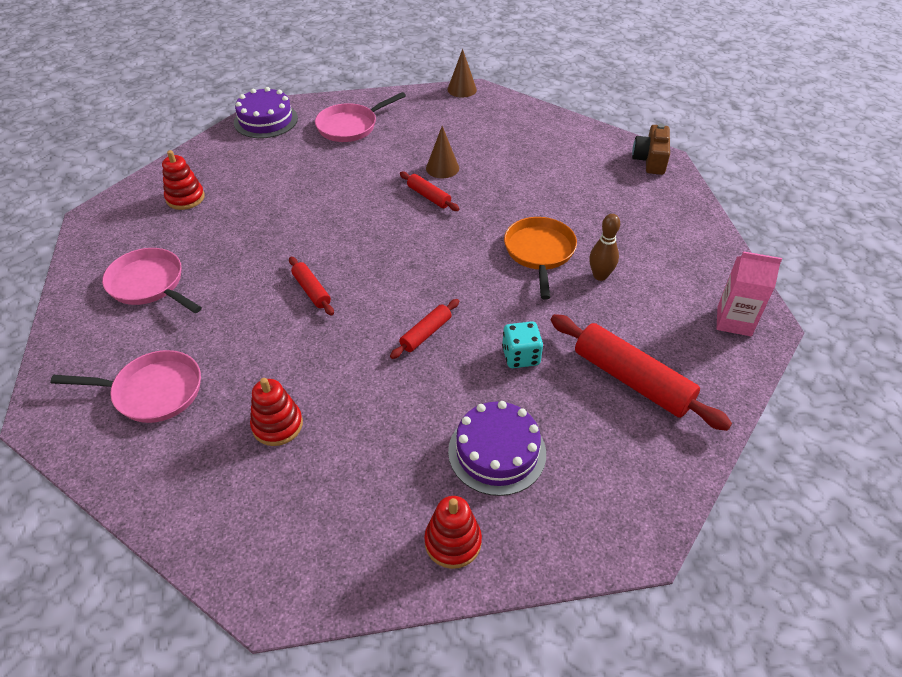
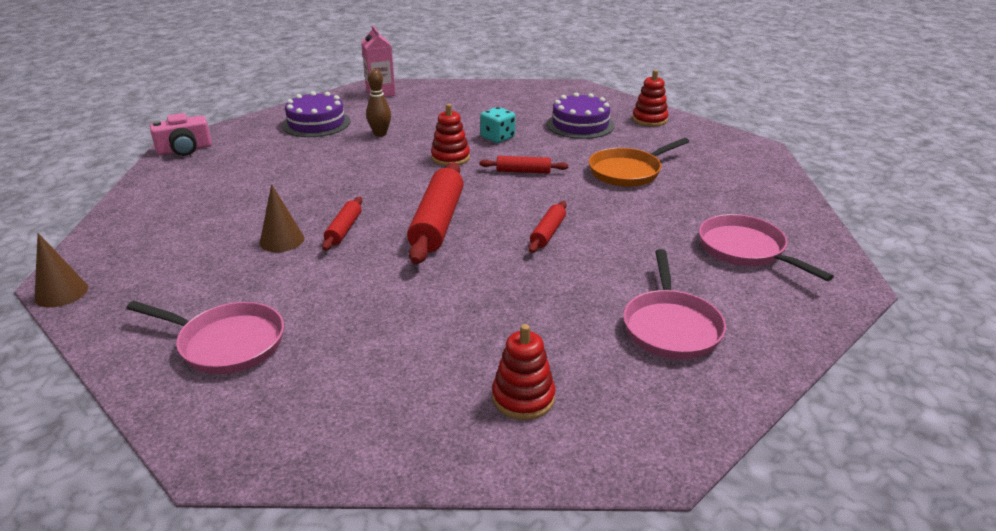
camera: 125 degrees left, 15 degrees down
purple cake [234,87,298,138] -> purple cake moved to [282,91,350,137]
red stacking toy [250,378,303,446] -> red stacking toy moved to [431,104,470,166]
orange pan [504,217,577,299] -> orange pan moved to [589,138,689,187]
red rolling pin [551,314,732,431] -> red rolling pin moved to [407,162,464,264]
brown camera [632,124,670,175] -> pink camera [150,113,212,156]

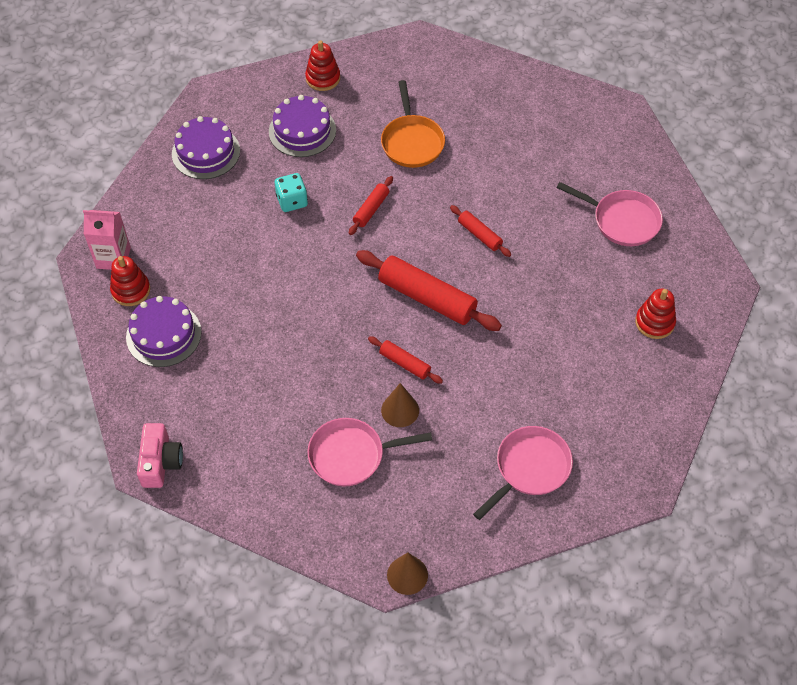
camera: 65 degrees left, 25 degrees up
brown bowling pin [366,69,391,137] -> none
red stacking toy [431,104,470,166] -> red stacking toy moved to [110,256,150,306]
pink pan [699,214,834,281] -> pink pan moved to [307,418,432,487]
none -> purple cake [172,116,240,179]

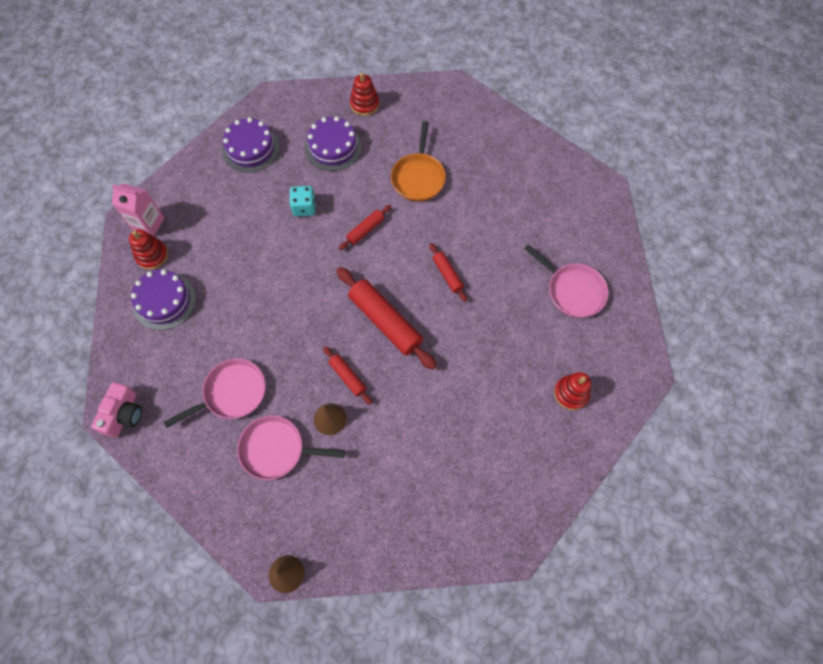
camera: 15 degrees right, 10 degrees up
pink pan [473,426,573,520] -> pink pan moved to [164,359,266,428]

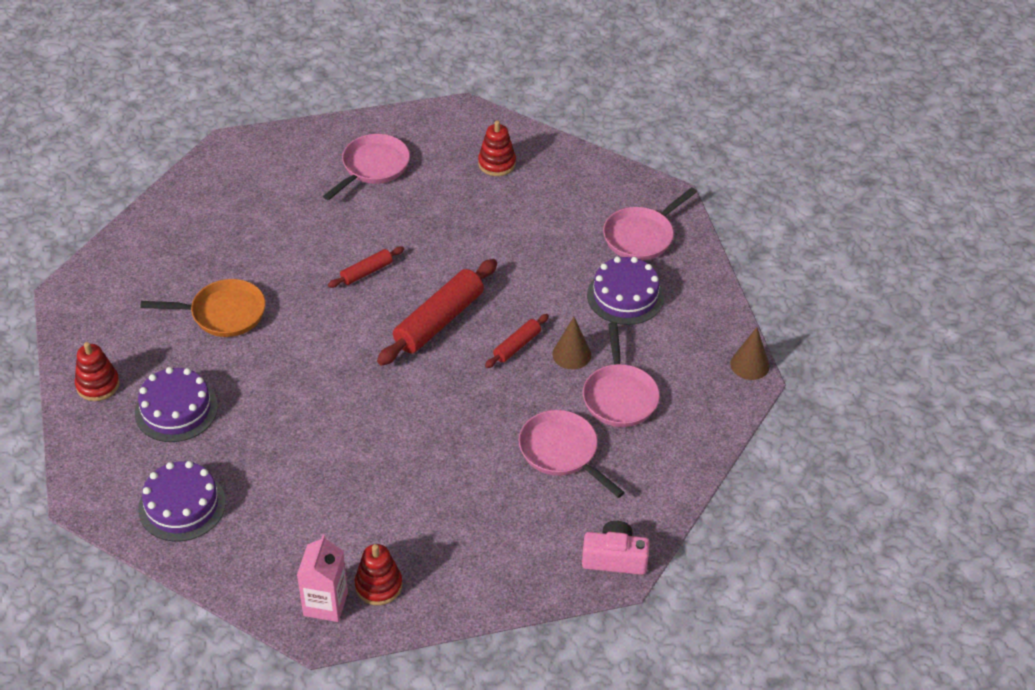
camera: 100 degrees left, 20 degrees down
purple cake [131,270,196,330] -> purple cake moved to [587,257,664,325]
turquoise dice [290,186,316,216] -> none
red rolling pin [339,205,391,250] -> none
none -> pink pan [603,187,697,260]

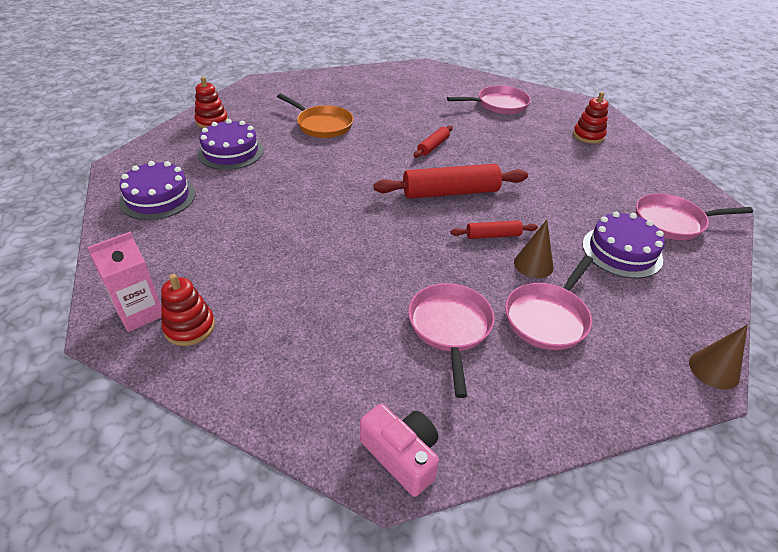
camera: 40 degrees right, 5 degrees down
red rolling pin [328,247,404,288] -> red rolling pin turned 60 degrees counterclockwise [414,125,453,158]

